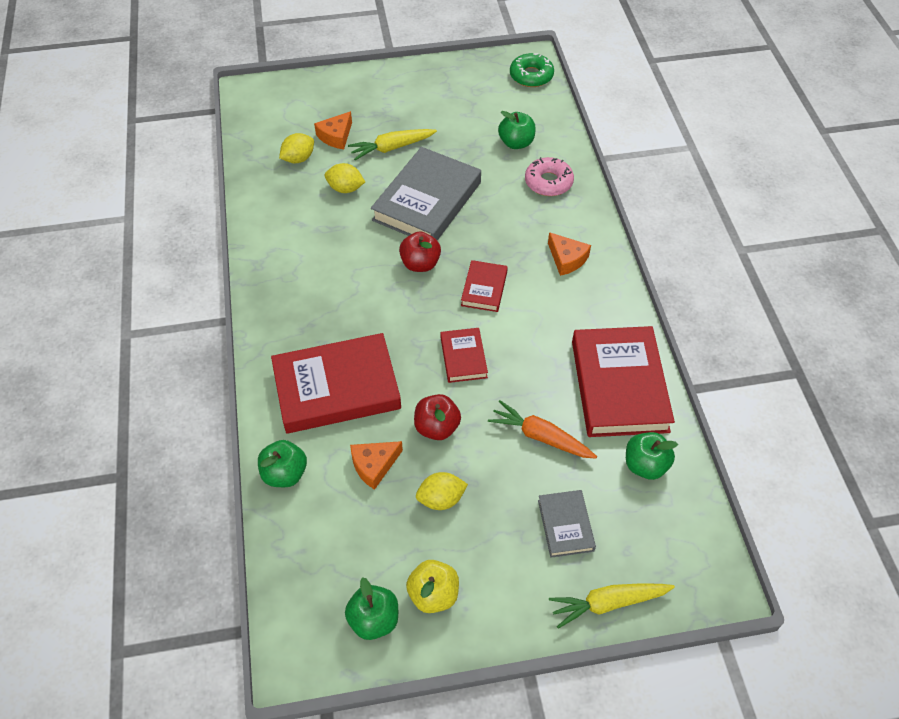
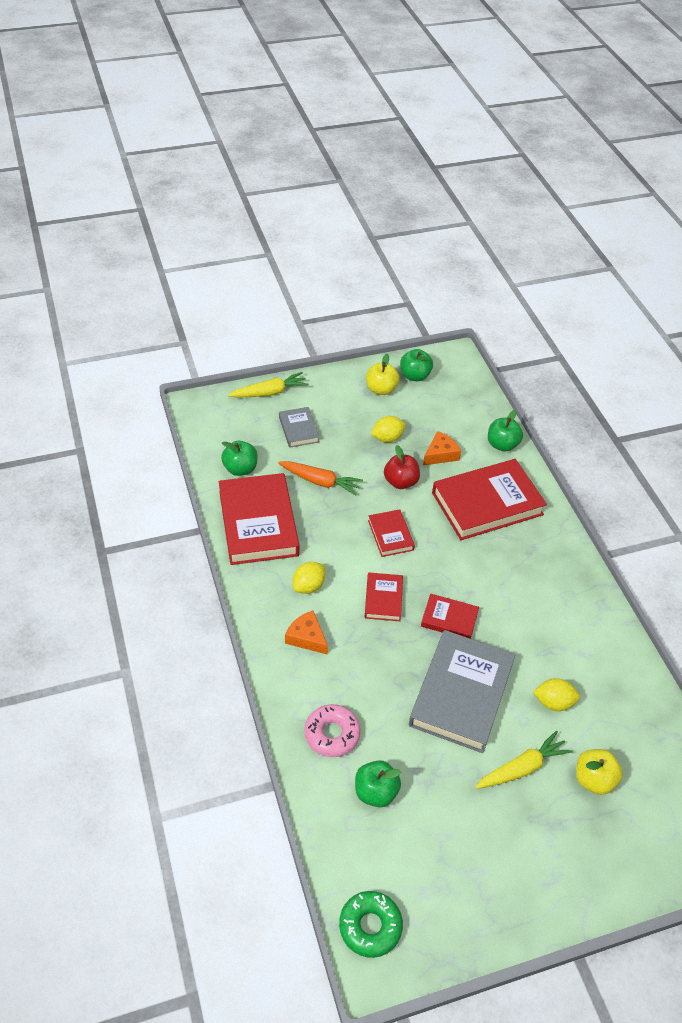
camera: 170 degrees right, 5 degrees down
yellow lemon [279,133,314,163] -> yellow lemon moved to [293,562,325,594]
orange cheese [314,111,352,149] -> yellow apple [576,749,623,795]
red apple [399,232,441,272] -> red book [421,594,479,639]

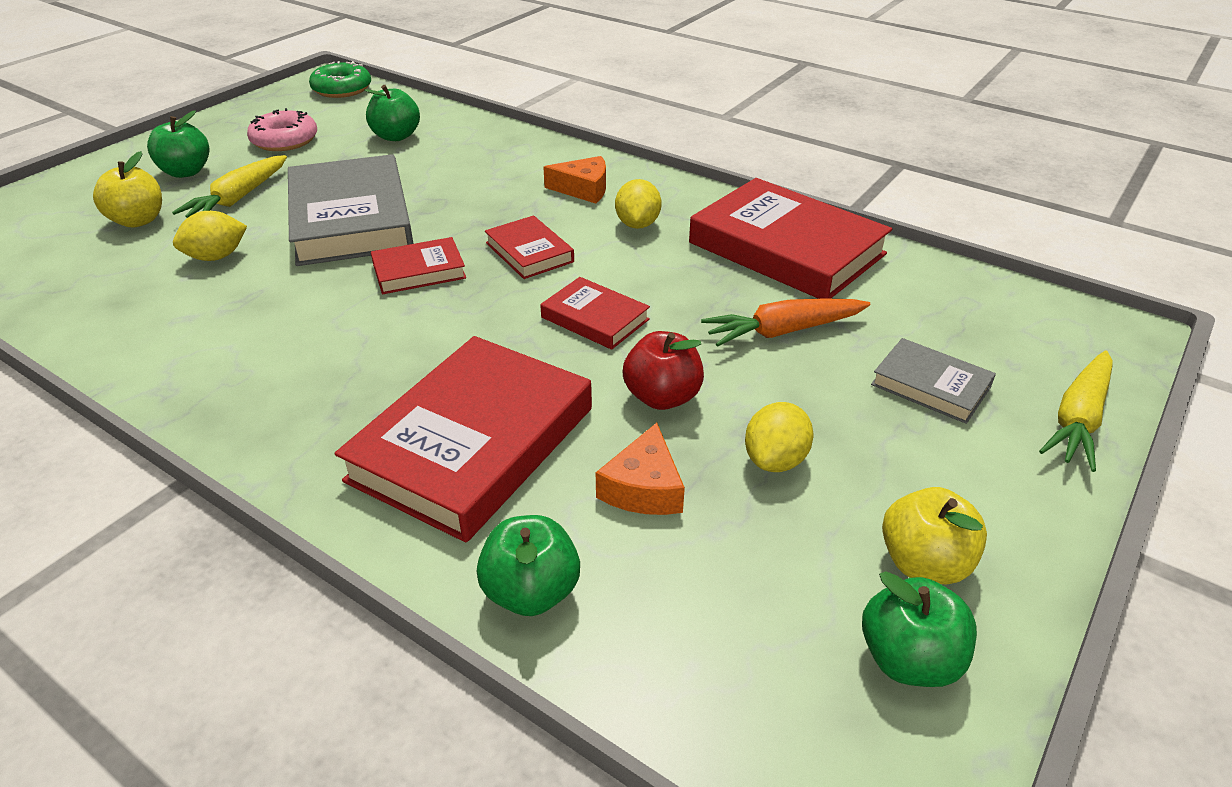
camera: 145 degrees right, 10 degrees down
green apple [221,441,258,476] -> green apple moved to [147,110,209,178]
pink donut [305,704,361,757] -> pink donut moved to [247,108,317,151]

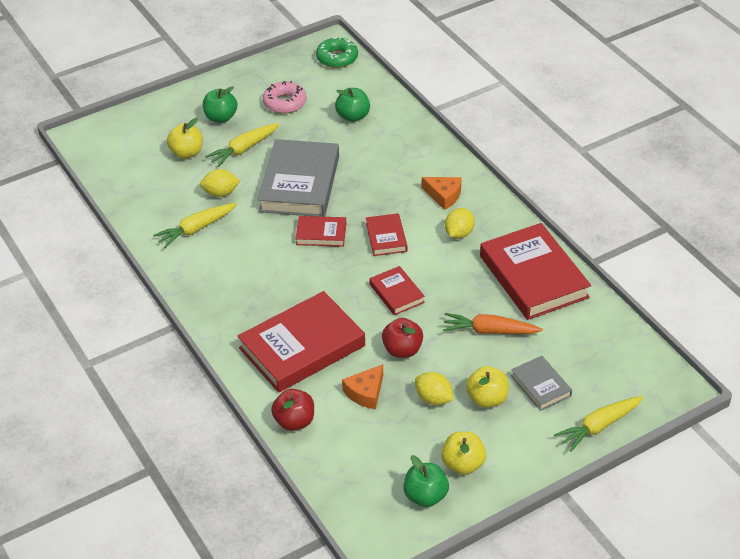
camera: 25 degrees right, 5 degrees up
green apple [477,515,580,616] -> red apple [271,389,314,431]
yellow lemon [745,402,813,472] -> yellow lemon turned 75 degrees clockwise [415,372,454,405]
none -> yellow carrot [153,203,237,248]
none -> yellow apple [466,366,509,408]

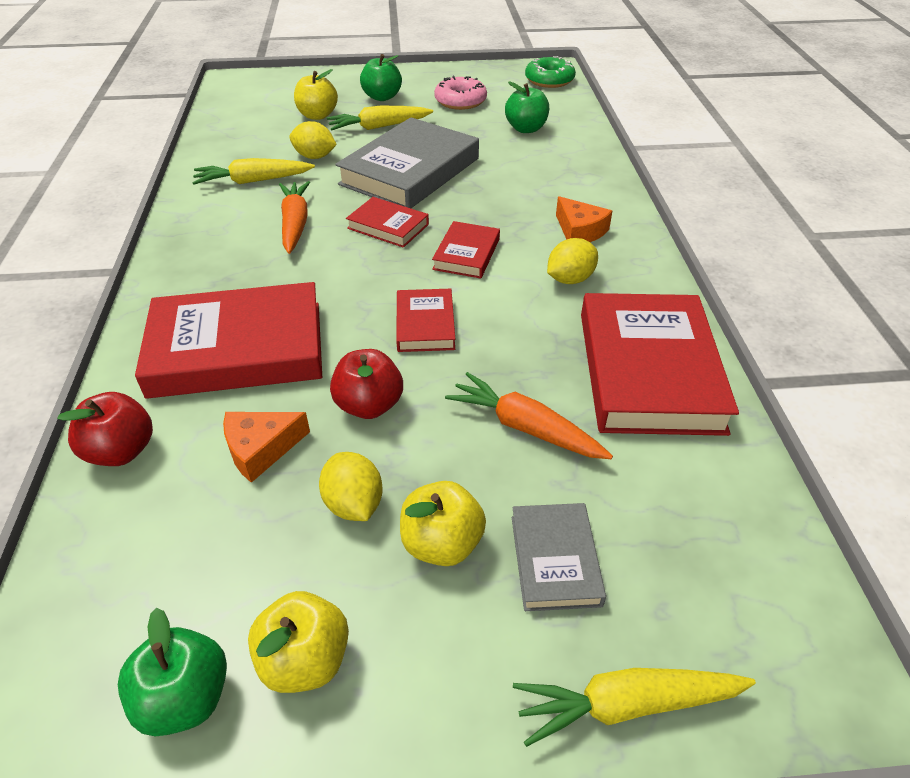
camera: 25 degrees right, 0 degrees up
none -> orange carrot [279,181,310,254]

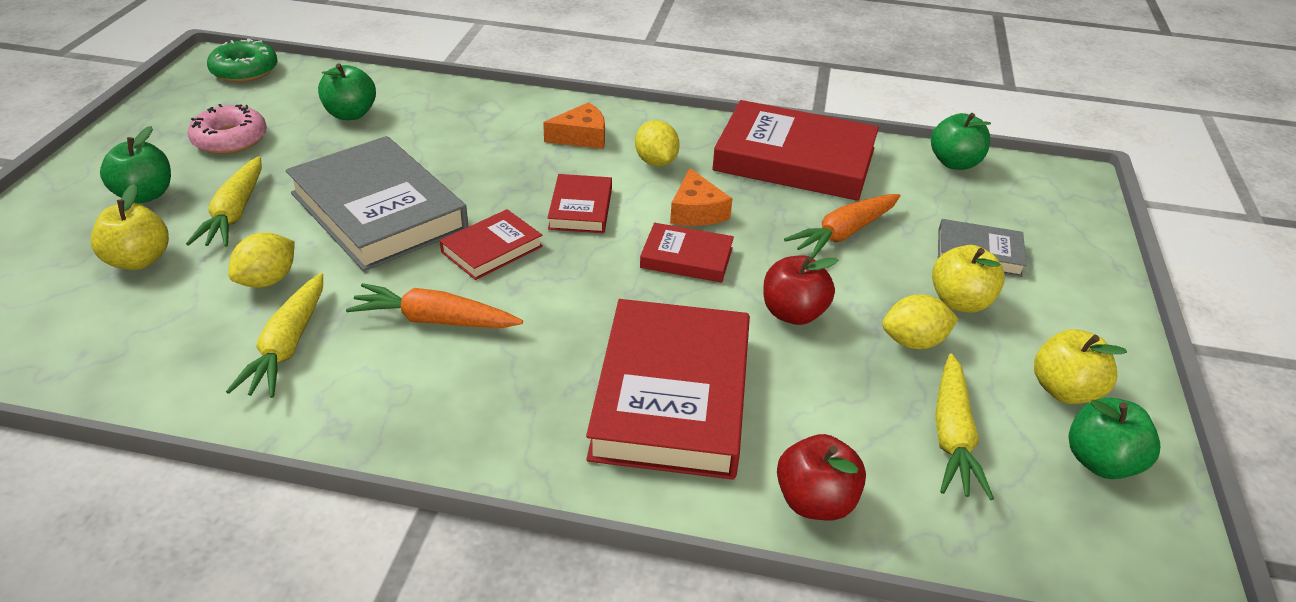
camera: 75 degrees left, 5 degrees down
orange cheese [223,412,310,483] -> orange cheese moved to [670,168,733,226]
red book [432,221,500,279] -> red book turned 60 degrees clockwise [548,174,612,233]
yellow carrot [513,668,756,747] -> yellow carrot moved to [935,354,994,500]
none -> green apple [931,113,991,170]

